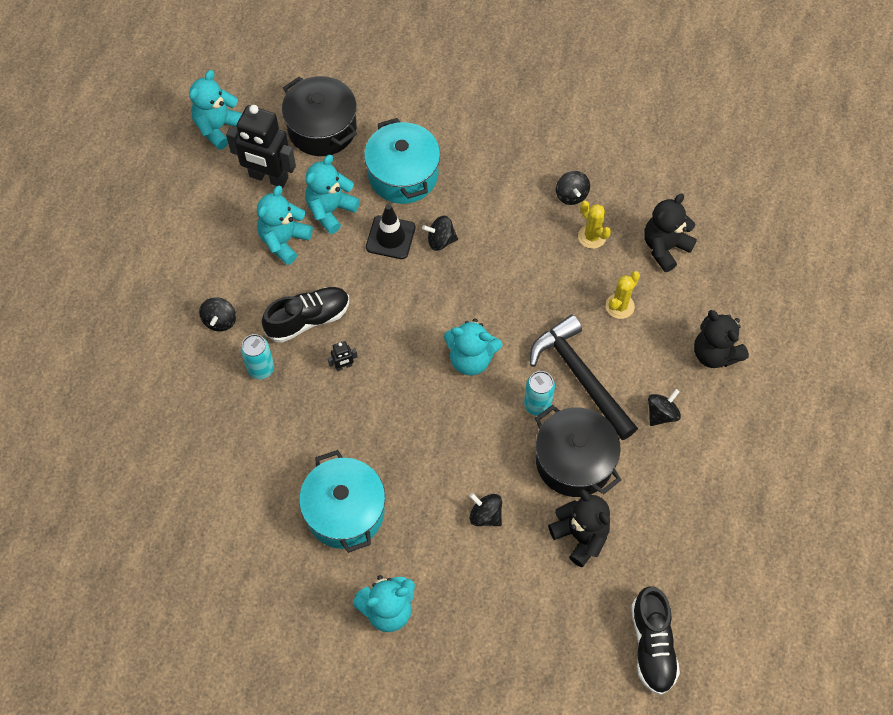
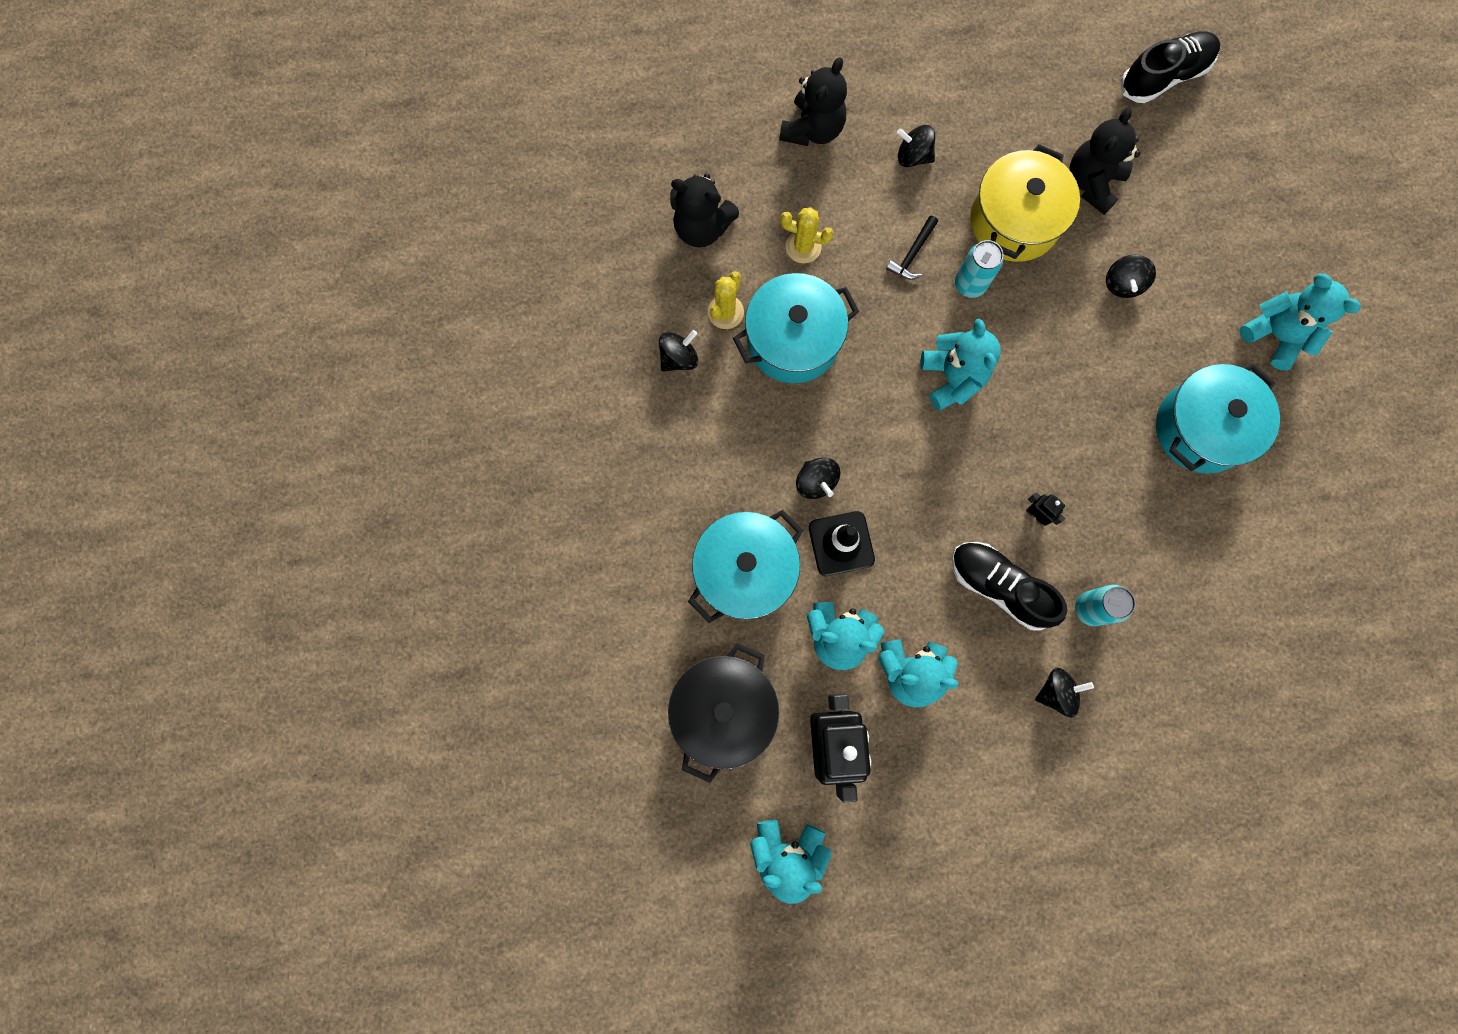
camera: 115 degrees left, 15 degrees up
black hammer [530,315,638,440] -> black hammer [886,215,938,280], size x0.43
black pot [535,405,621,497] -> yellow pot [970,144,1080,262]
none -> turquoise pot [733,273,859,383]

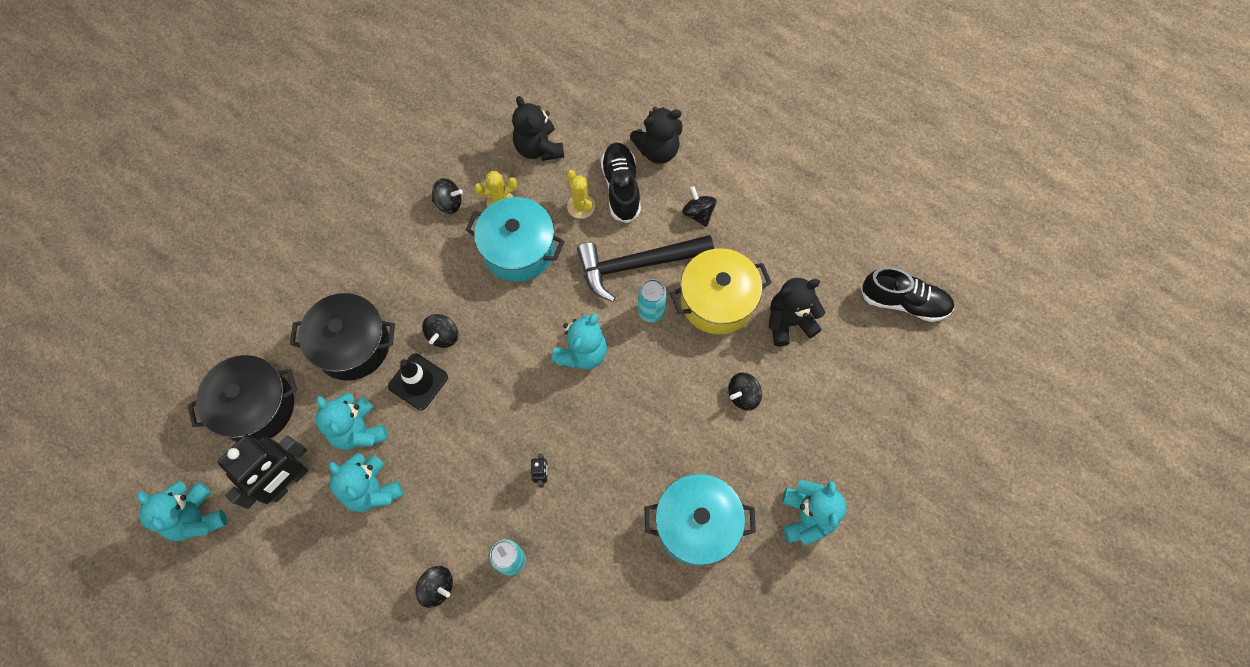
camera: 45 degrees right, 10 degrees down
turquoise pot [688,510,803,623] -> black pot [290,293,395,381]
black hammer [886,215,938,280] -> black hammer [577,235,714,302], size x2.32
black shoe [952,542,1067,631] -> black shoe moved to [601,142,641,223]

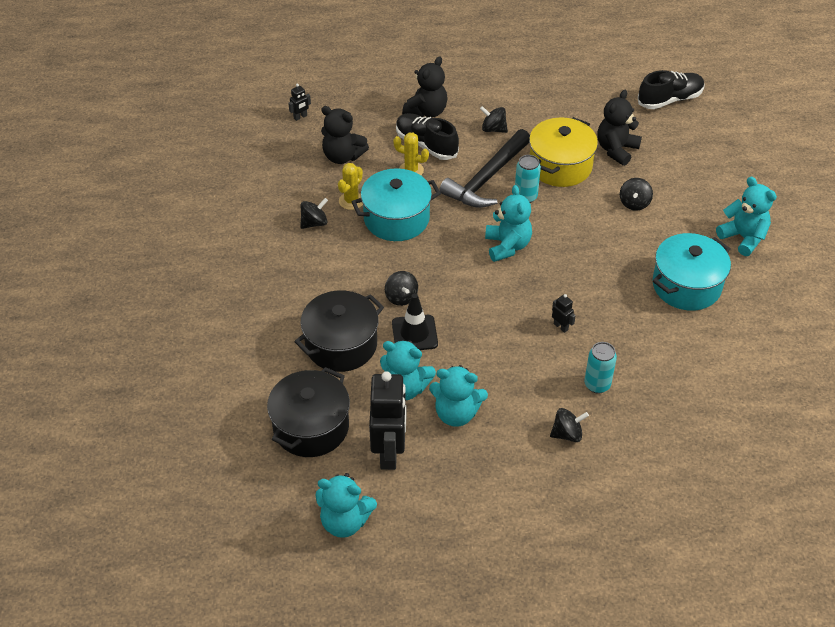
camera: 40 degrees left, 20 degrees down
none -> black robot [288,84,311,121]

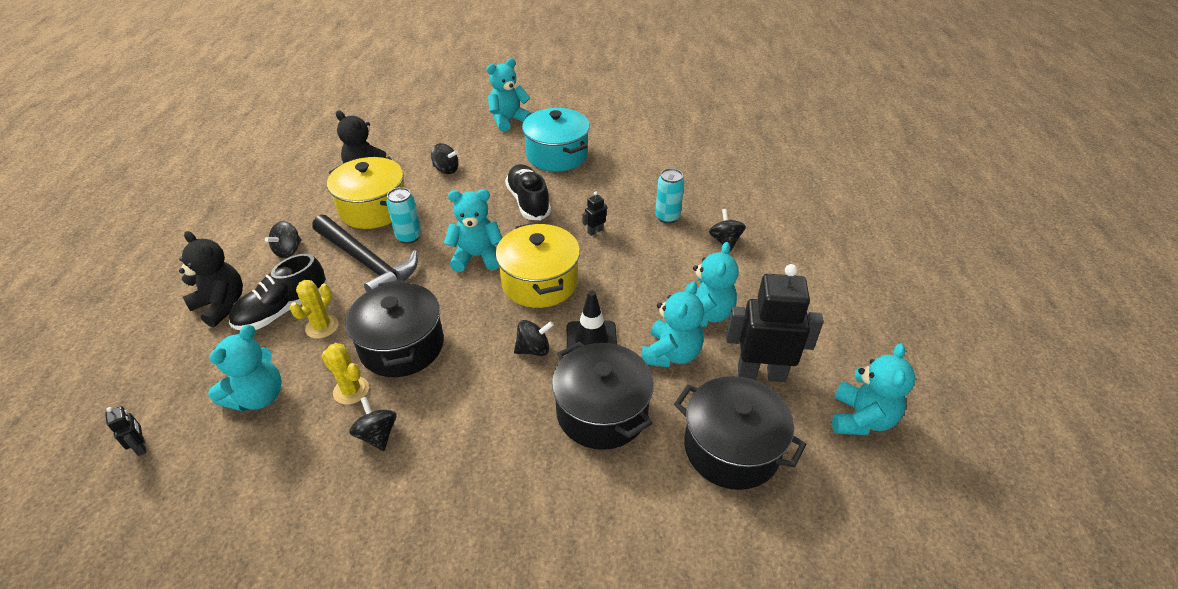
camera: 85 degrees left, 5 degrees down
black teddy bear [321,106,369,164] -> turquoise teddy bear [208,325,282,411]
turquoise pot [352,168,441,241] -> black pot [345,279,444,377]
black shoe [638,70,705,109] -> black shoe moved to [505,164,551,220]
none -> yellow pot [495,222,580,308]

